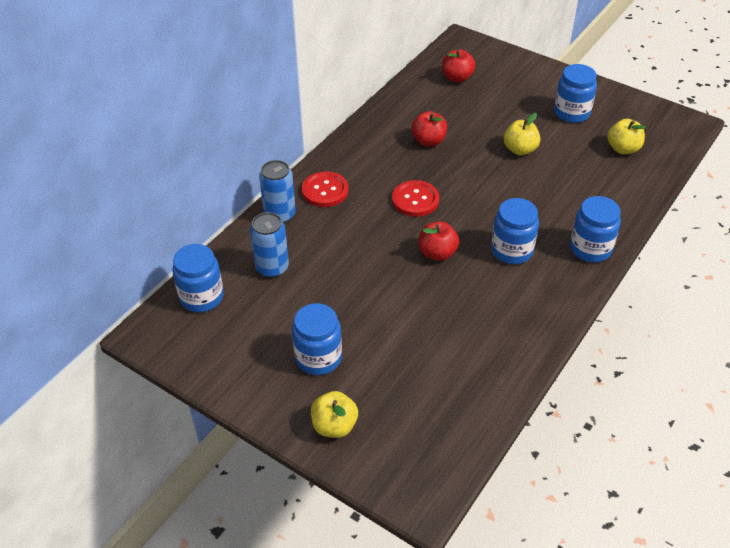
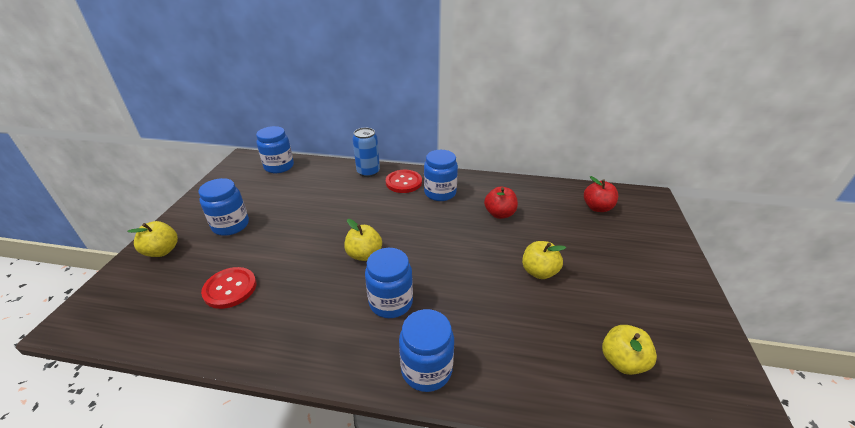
camera: 65 degrees right, 10 degrees down
blue can [250,212,289,278] -> none
red button [392,180,439,217] -> red button moved to [201,267,256,309]
red apple [419,221,459,261] -> yellow apple [344,219,382,261]
blue jar [554,64,597,123] -> blue jar moved to [424,150,458,201]

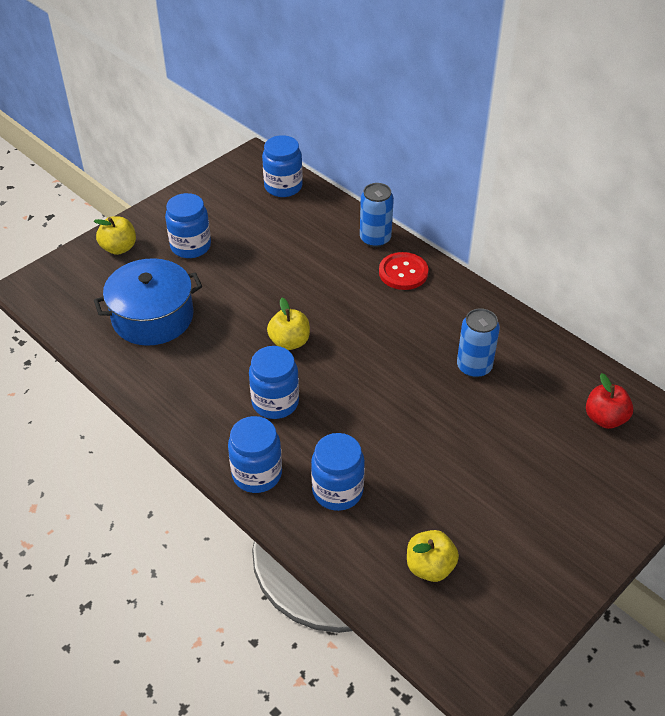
camera: 35 degrees right, 10 degrees up
red button [201,267,256,309] -> blue pot [94,258,202,346]
blue jar [424,150,458,201] -> blue jar moved to [311,433,365,511]
red apple [484,187,518,219] -> blue can [457,308,500,378]
yellow apple [522,241,566,279] -> none

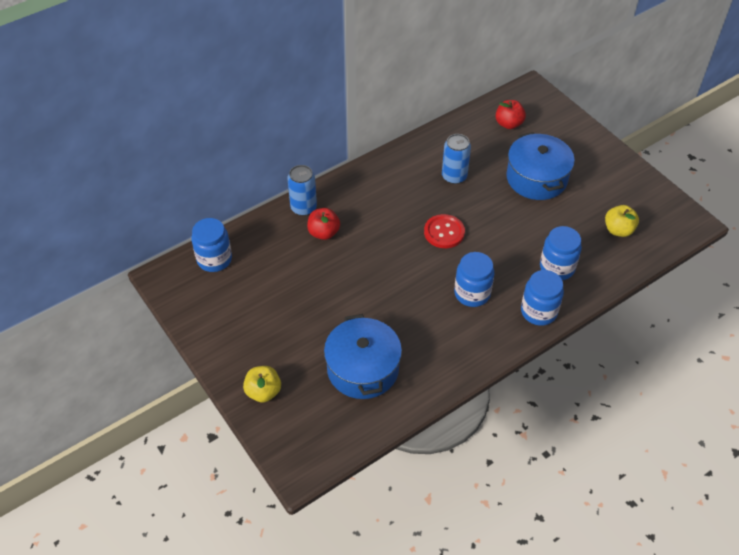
camera: 80 degrees left, 5 degrees up
blue jar [165,193,211,258] -> none
yellow apple [267,298,310,350] -> none
red button [379,252,428,290] -> red button moved to [424,214,465,248]
none -> red apple [307,208,340,240]
none -> blue pot [506,132,575,200]

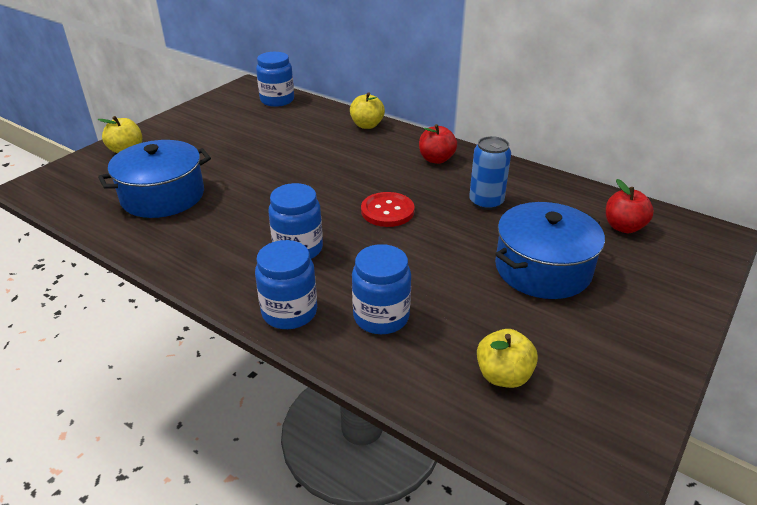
camera: 70 degrees right, 15 degrees down
blue can [288,165,317,216] -> yellow apple [350,92,385,129]
red apple [307,208,340,240] -> red apple moved to [419,124,457,164]

